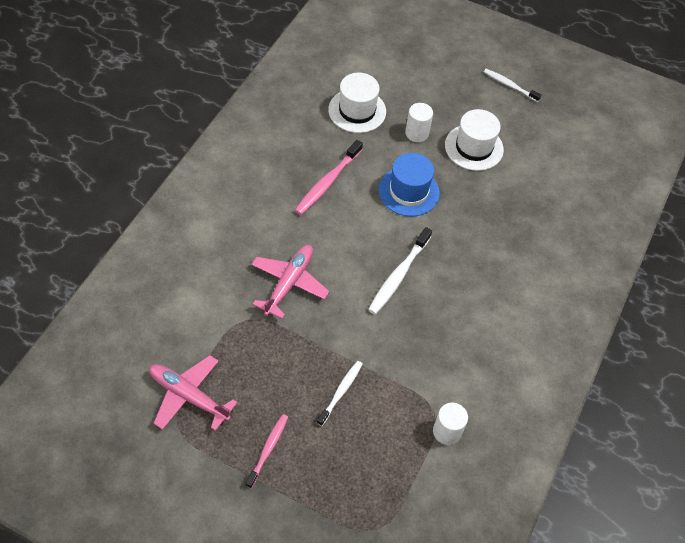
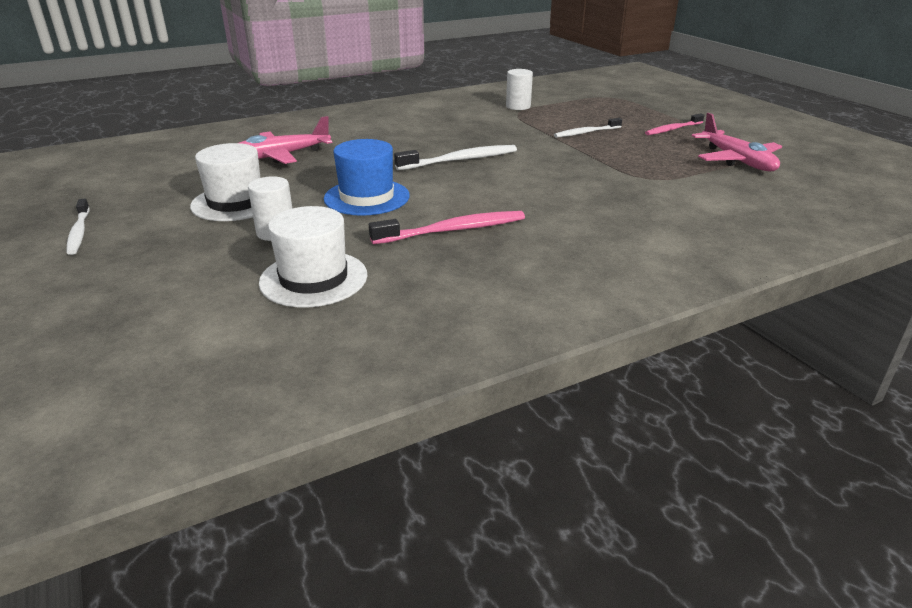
camera: 140 degrees left, 25 degrees down
pink plane [251,245,329,319] -> pink plane moved to [239,116,333,164]

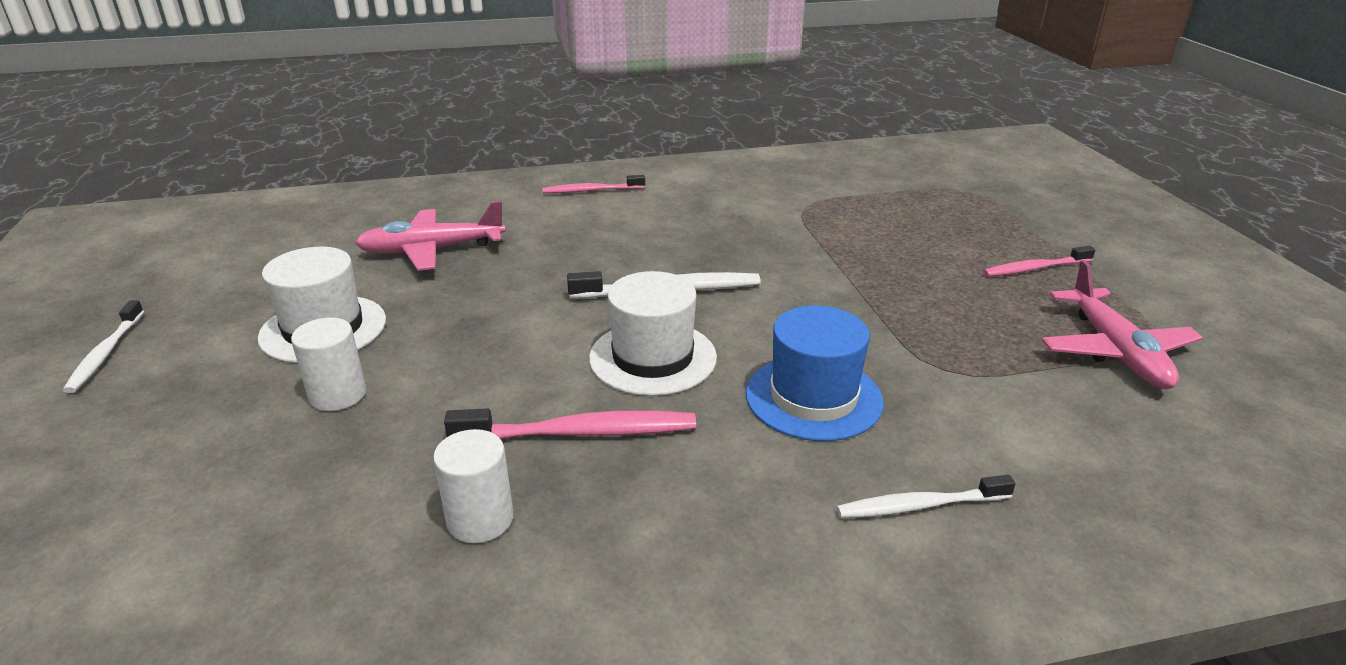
camera: 15 degrees right, 0 degrees up
white hat [259,206,367,308] -> white hat moved to [589,271,717,396]
blue hat [324,139,410,216] -> blue hat moved to [746,306,884,441]
white cylinder [506,69,533,110] -> white cylinder moved to [433,429,514,543]
white toothbrush [554,118,622,138] -> white toothbrush moved to [836,475,1016,518]
none -> pink toothbrush [542,175,645,194]

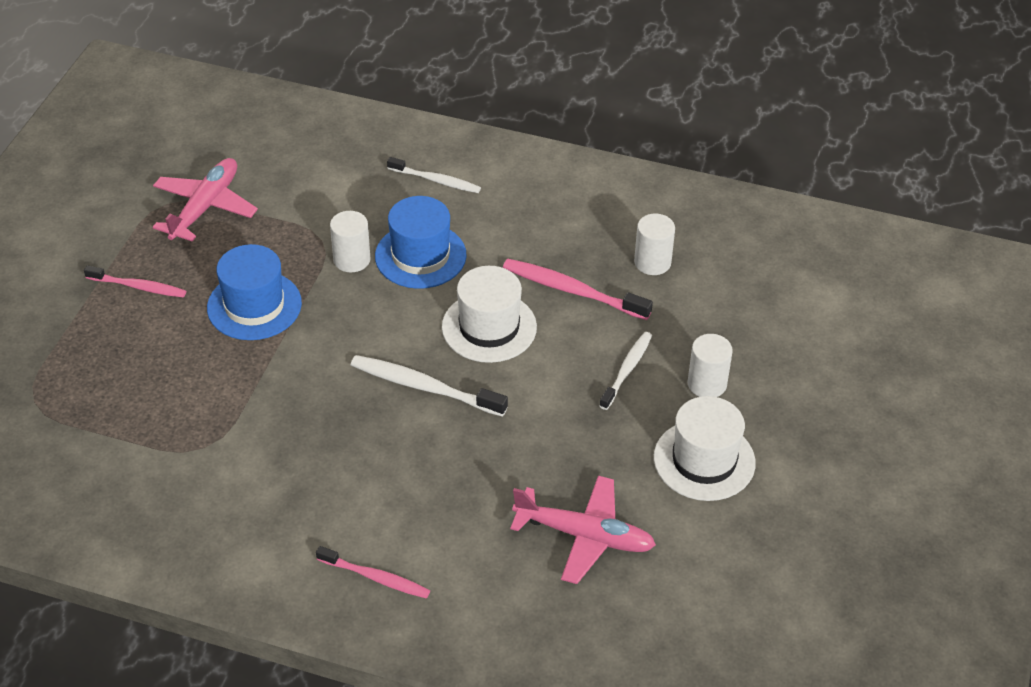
camera: 150 degrees left, 15 degrees up
white toothbrush [63,300,144,393] -> white toothbrush moved to [599,332,652,410]
none -> blue hat [207,244,302,340]
none -> white cylinder [330,211,371,272]

